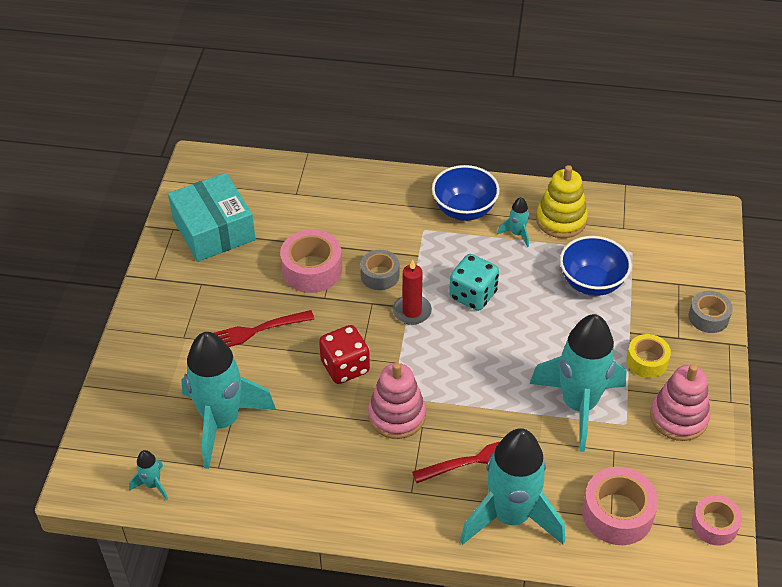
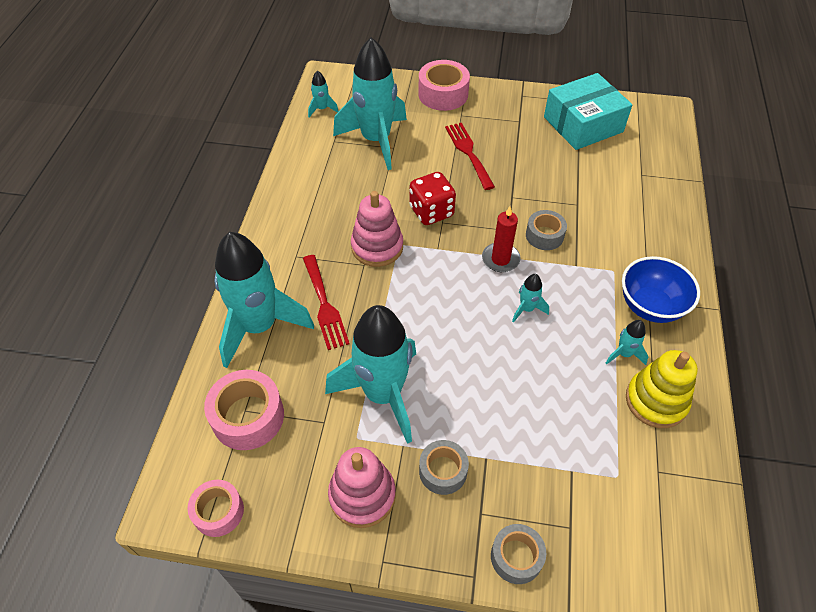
camera: 90 degrees right, 5 degrees up
pink tape [280,229,342,293] -> pink tape moved to [418,60,470,111]
turquoise dice [449,254,499,311] -> turquoise rocket [512,274,549,323]
blue bowl [560,236,632,296] -> none
yellow tape [626,334,671,378] -> grey tape [419,440,469,495]

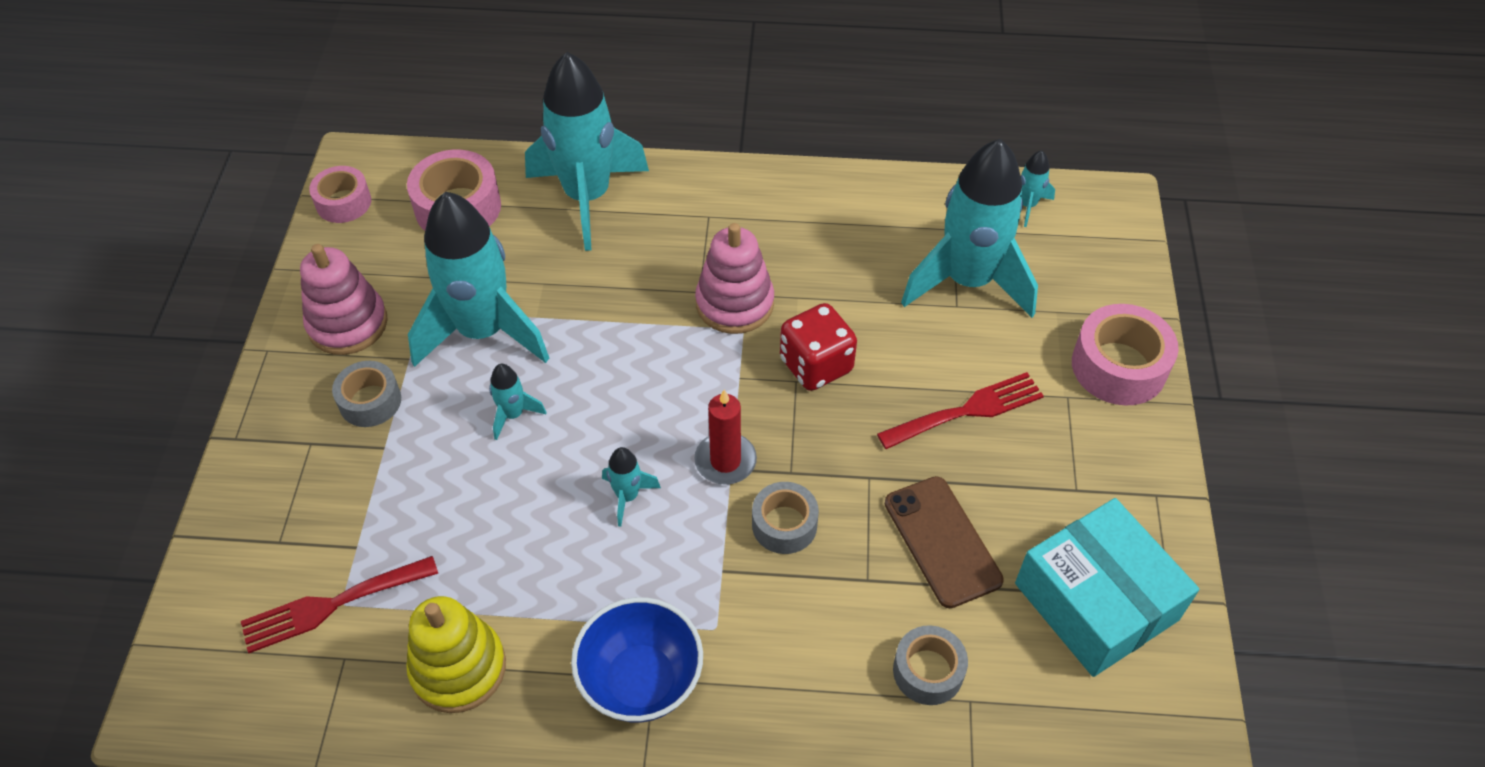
camera: 85 degrees right, 0 degrees up
red fork [303,255,350,350] -> red fork moved to [241,556,438,653]
grey tape [491,524,546,584] -> grey tape moved to [893,625,968,705]
turquoise rocket [606,320,649,365] -> turquoise rocket moved to [489,364,546,440]
none -> brown phone [885,476,1004,608]

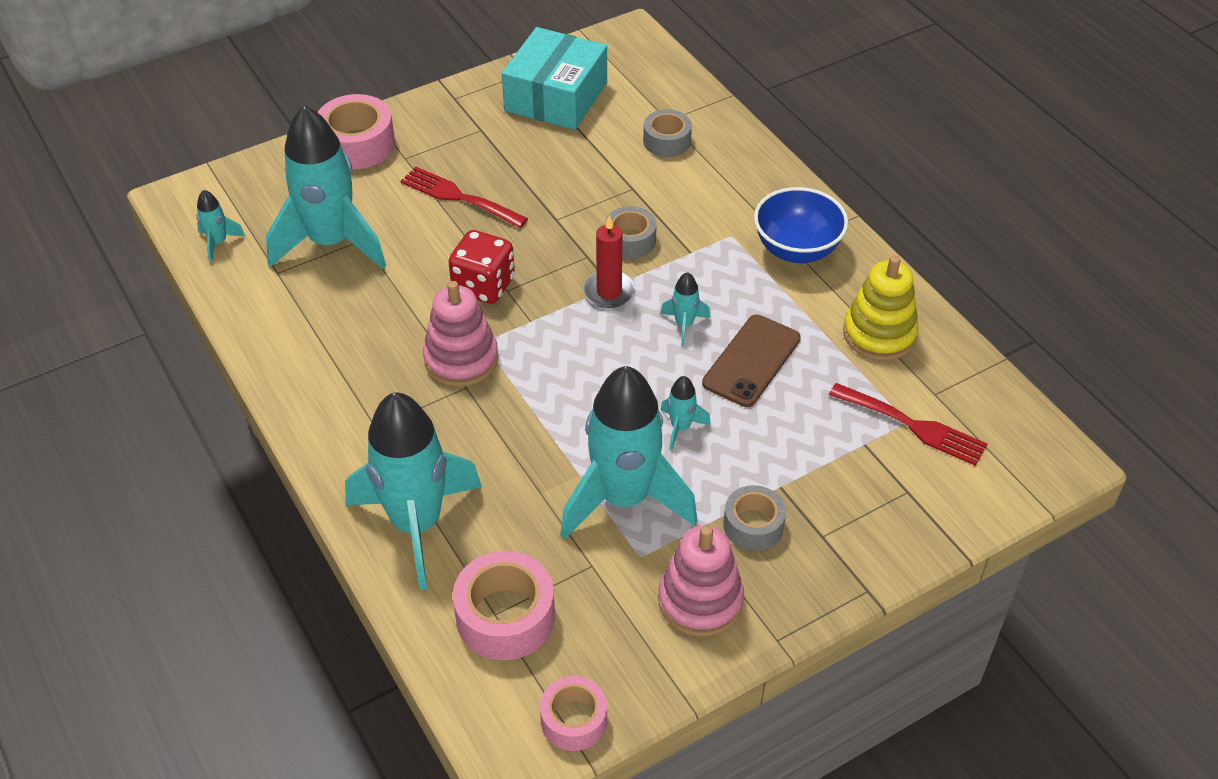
camera: 125 degrees left, 5 degrees down
brown phone [885,476,1004,608] -> brown phone moved to [702,315,801,407]

